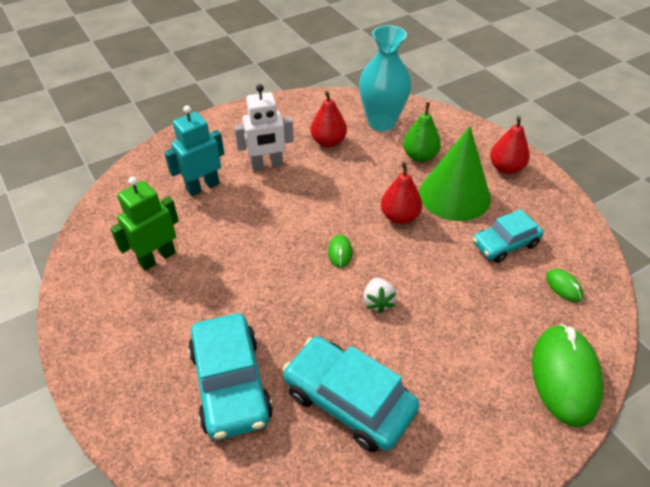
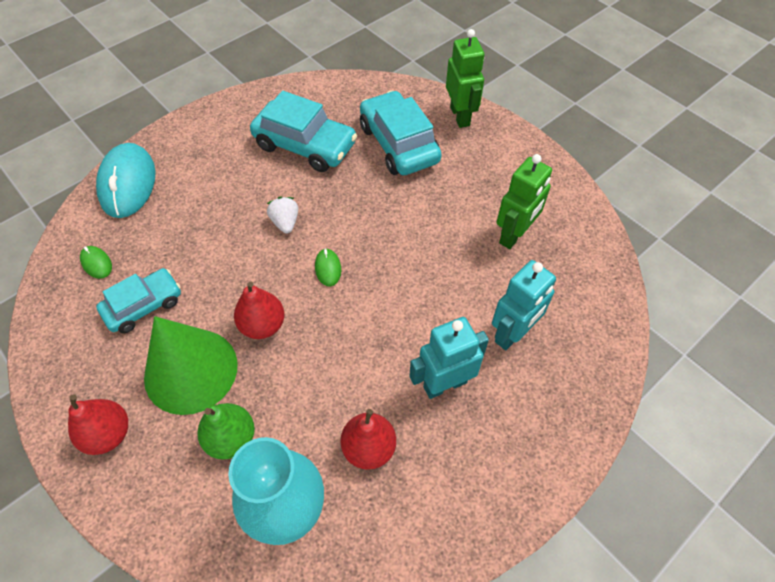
camera: 170 degrees right, 10 degrees up
white robot [234,84,294,171] -> turquoise robot [410,317,489,399]
green mouse [532,324,603,427] -> turquoise mouse [96,143,156,218]
none -> green robot [446,29,484,128]

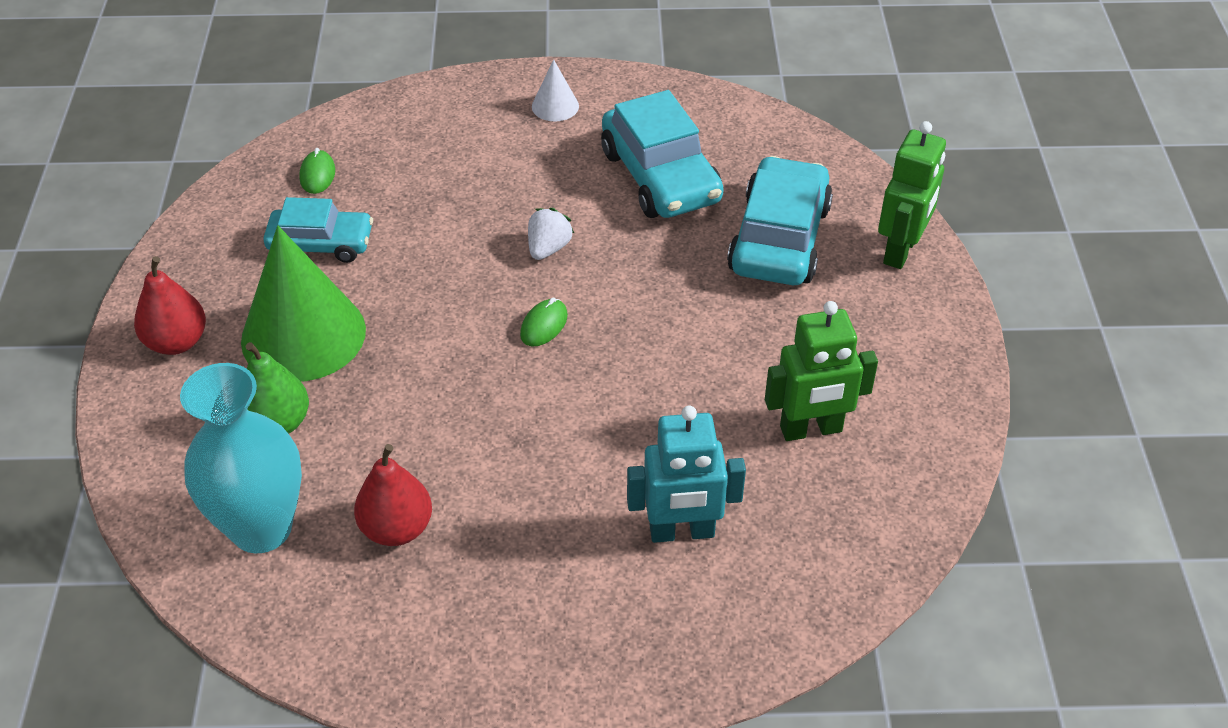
camera: 40 degrees right, 10 degrees down
turquoise mouse [96,143,156,218] -> none
red pear [234,281,285,339] -> none
turquoise robot [410,317,489,399] -> none
none -> white cone [532,59,579,121]

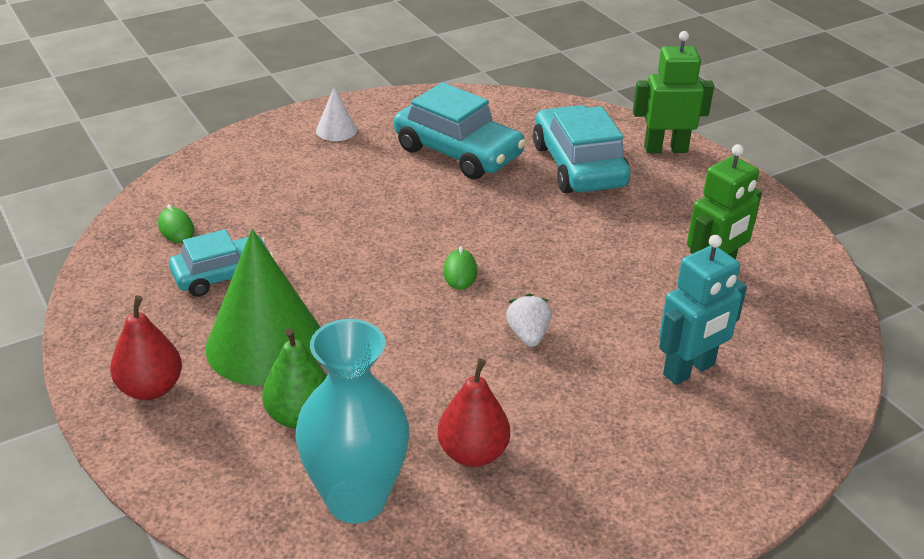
camera: 30 degrees left, 10 degrees down
white strawberry [528,208,574,260] -> white strawberry moved to [506,293,552,347]
green robot [878,121,946,269] -> green robot turned 90 degrees counterclockwise [633,31,714,153]

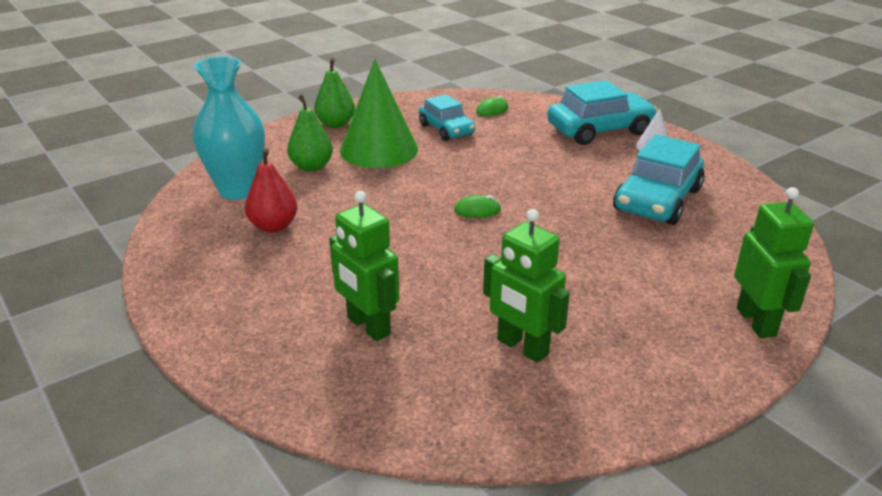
camera: 85 degrees right, 5 degrees down
red pear [110,295,182,400] -> green pear [314,58,355,128]
white strawberry [506,293,552,347] -> none
turquoise car [533,105,631,193] -> turquoise car moved to [547,80,657,145]
turquoise robot [659,235,747,385] -> green robot [329,191,399,341]

